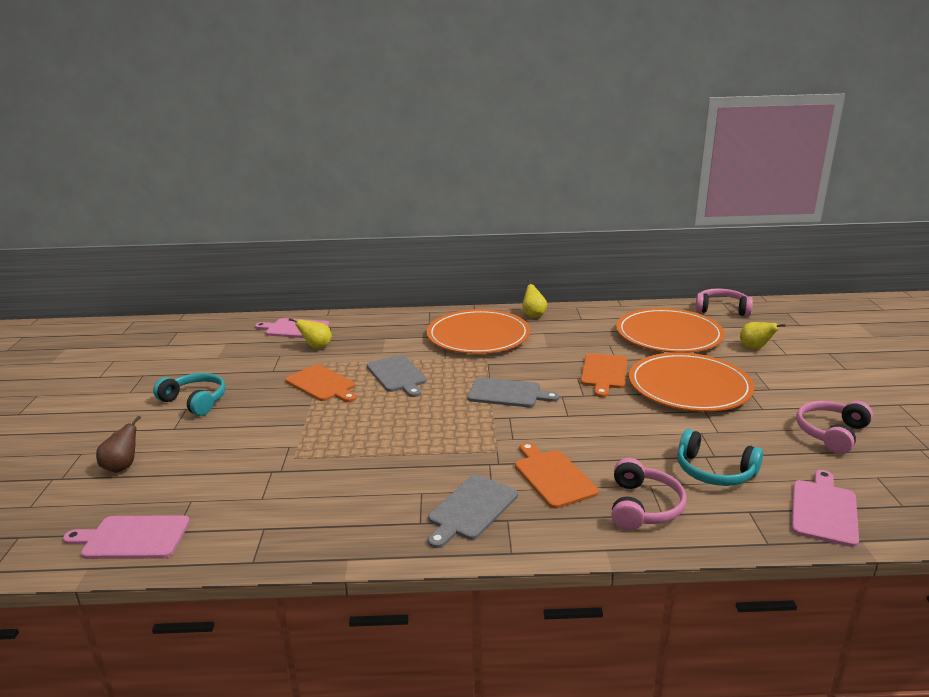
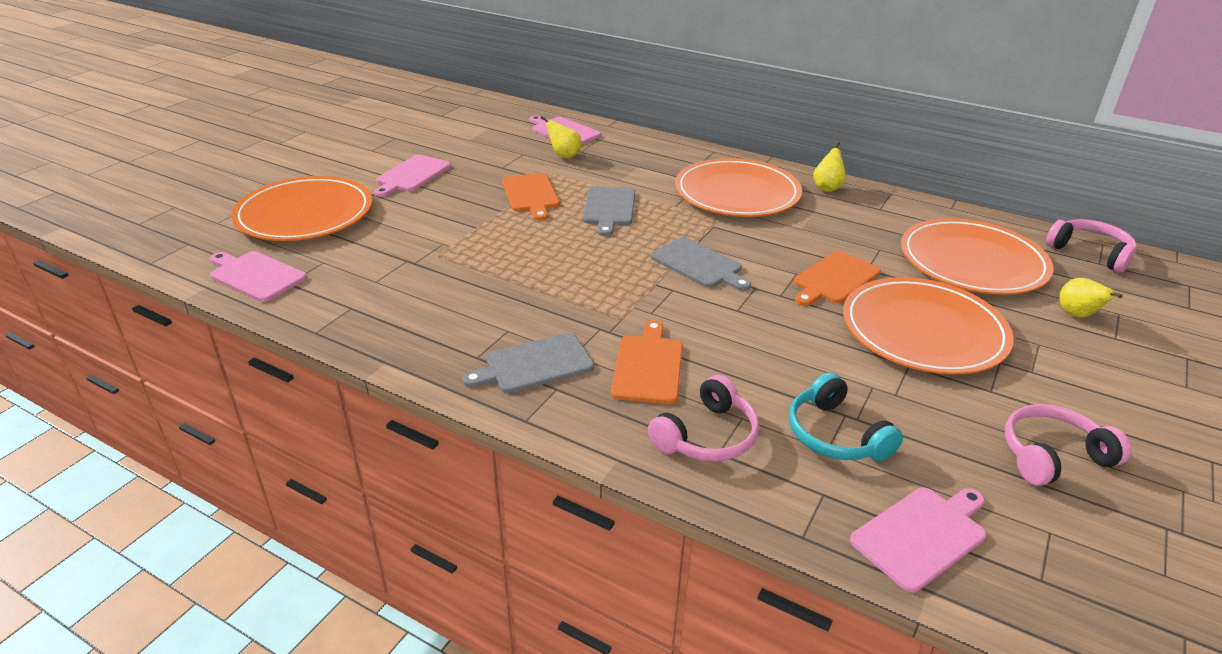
camera: 30 degrees right, 10 degrees up
brown pear [96,416,141,473] -> orange plate [231,176,372,241]
turquoise headphones [153,373,226,416] -> pink cutting board [374,154,451,197]

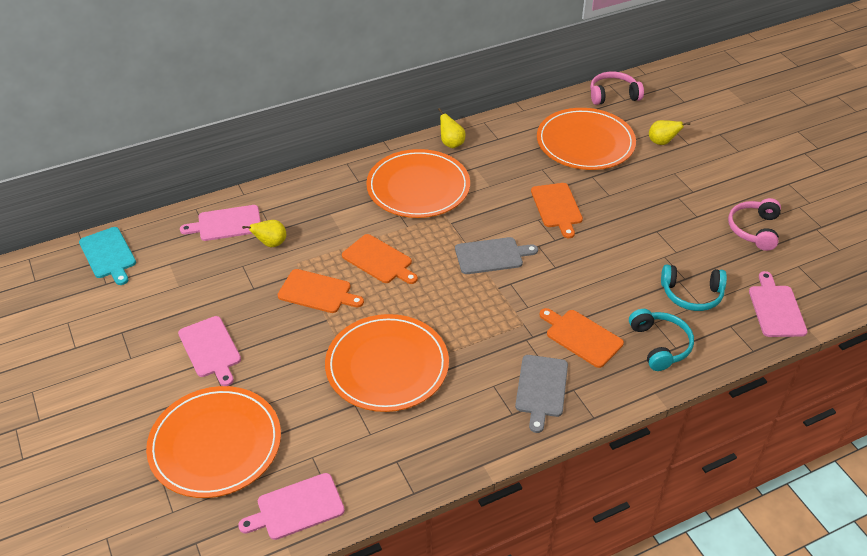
camera: 55 degrees left, 10 degrees up
grey cutting board [583,186,635,236] -> orange cutting board [342,234,418,284]
pink headphones [648,375,759,462] -> turquoise headphones [629,309,694,371]
orange plate [843,277,1014,375] -> orange plate moved to [325,314,449,412]
none -> turquoise cutting board [79,227,136,285]

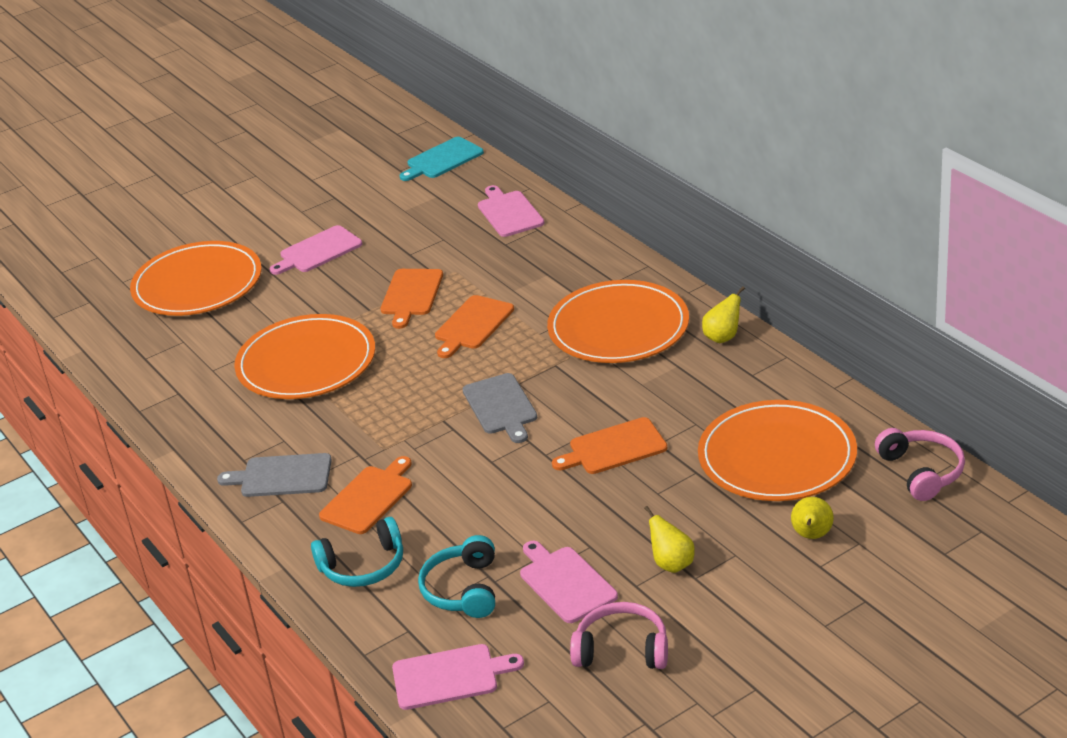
camera: 85 degrees right, 10 degrees down
pink cutting board [238,473,345,540] -> pink cutting board moved to [520,541,618,623]
yellow pear [242,220,286,247] -> yellow pear moved to [644,506,695,573]

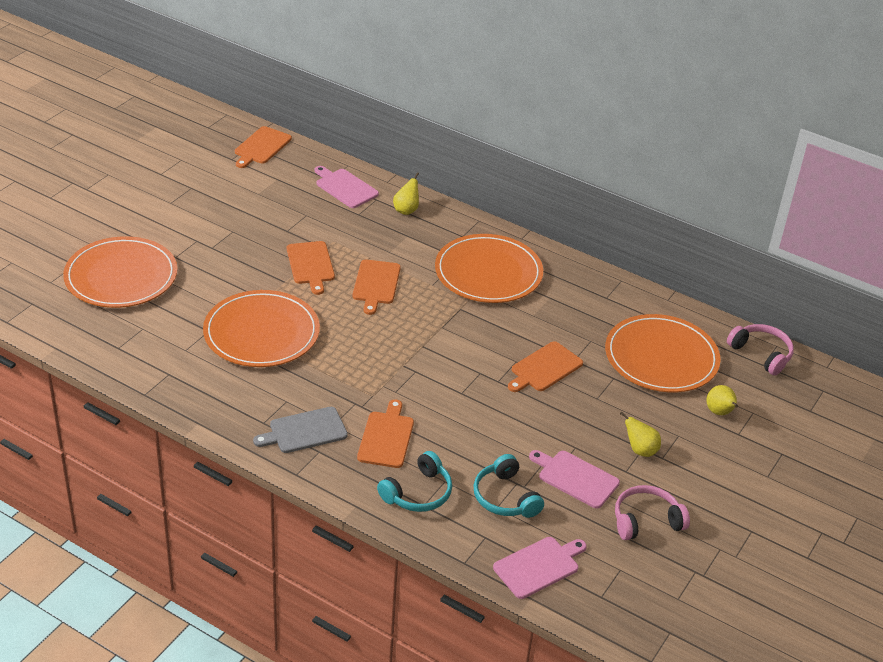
camera: 30 degrees left, 5 degrees up
pink cutting board [270,225,362,275] -> none
turquoise cutting board [400,137,484,181] -> orange cutting board [235,126,292,168]
grey cutting board [463,373,537,443] -> none
yellow pear [702,286,745,343] -> yellow pear moved to [393,172,419,215]

